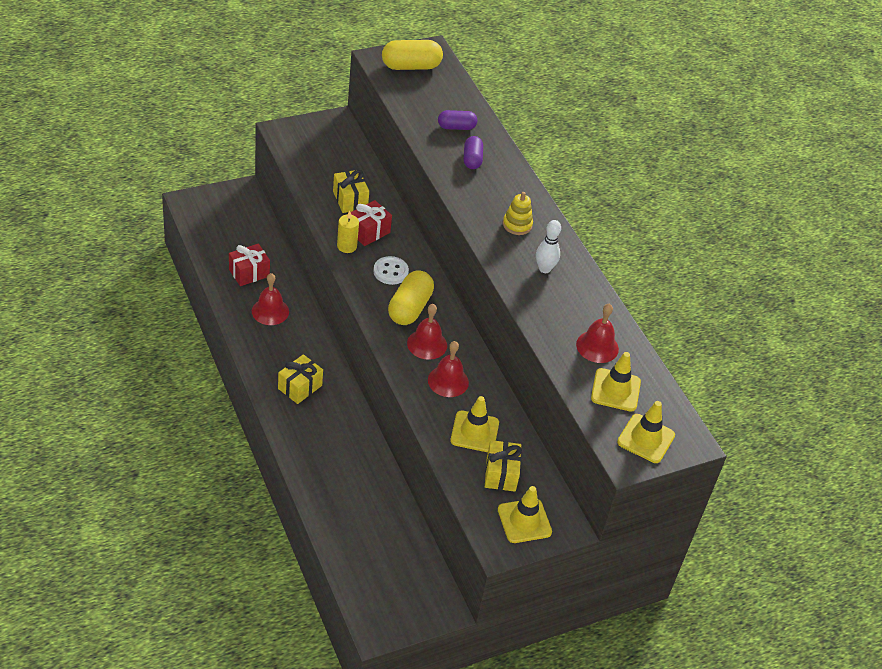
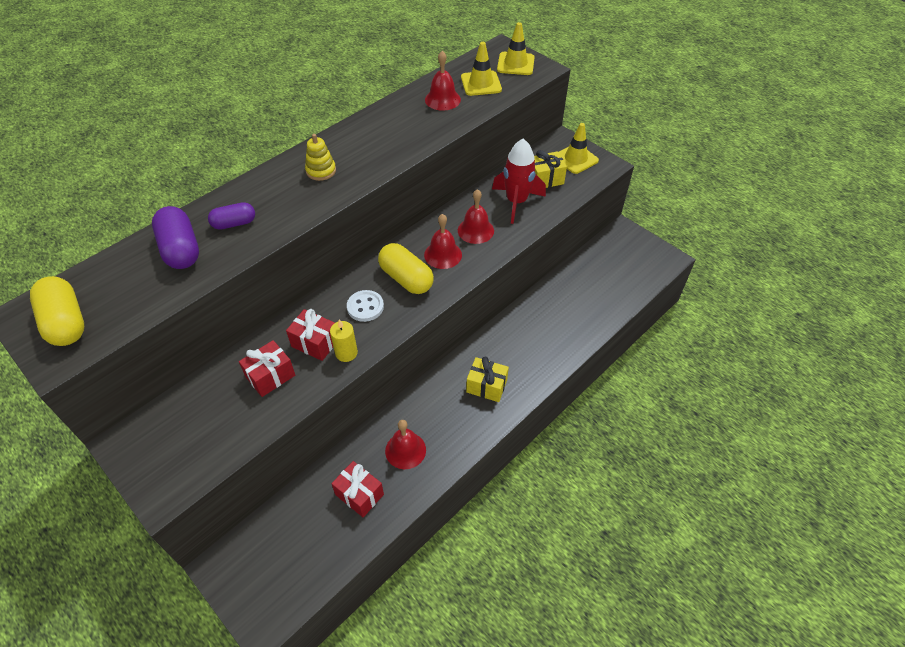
camera: 105 degrees left, 5 degrees up
yellow gift [333,170,369,213] -> red gift [239,340,295,397]
yellow capsule [388,270,434,325] -> yellow capsule turned 45 degrees clockwise [378,243,434,294]
purple capsule [438,110,477,130] -> purple capsule [152,206,199,269], size x1.61
yellow traffic cone [450,396,499,452] -> red rocket [492,139,546,224]
white bowling pin [536,220,561,273] -> none

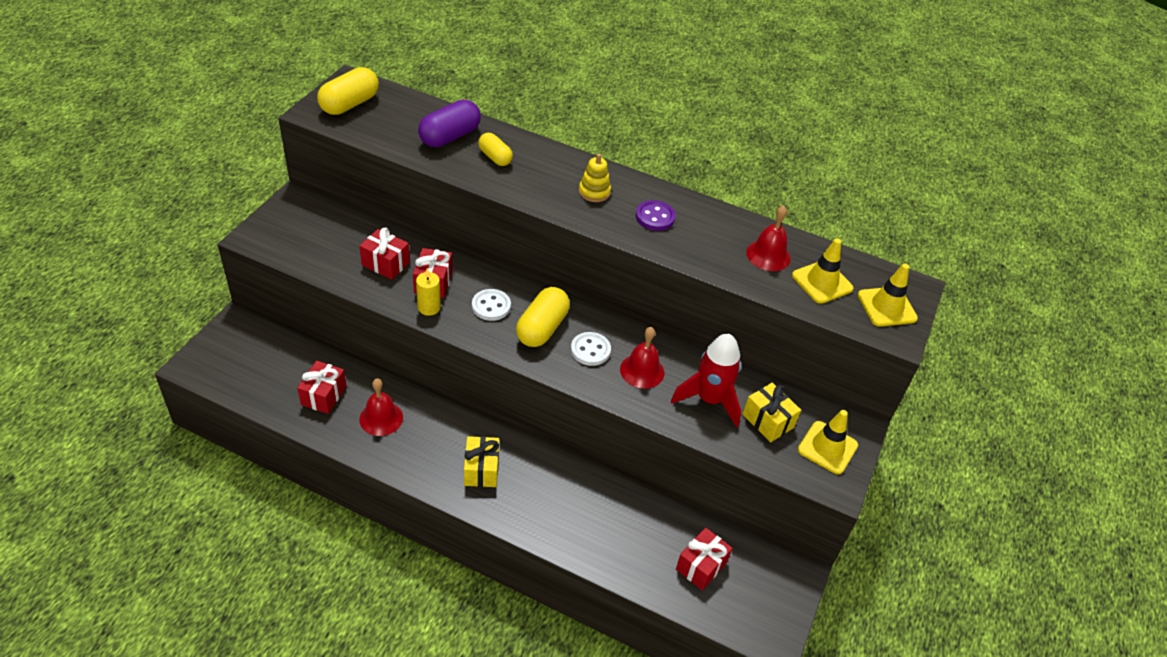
camera: 65 degrees right, 5 degrees down
purple capsule [208,202,255,230] -> yellow capsule [478,133,513,166]
red bell [424,214,462,269] -> white button [571,332,611,366]
none -> purple button [636,200,676,231]
none -> red gift [676,528,732,590]

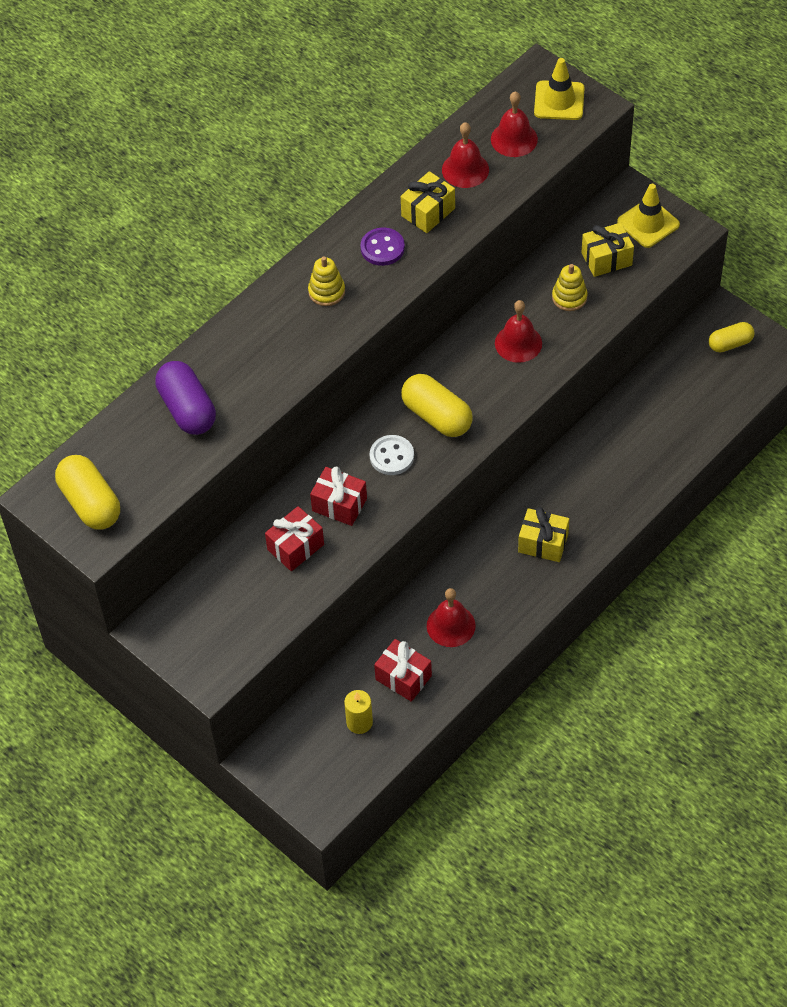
camera: 65 degrees left, 10 degrees up
yellow candle [416,268,441,316] -> yellow candle moved to [344,690,373,734]
yellow capsule [478,133,513,166] -> yellow capsule moved to [709,322,754,352]
white button [571,332,611,366] -> none
red rocket [671,334,741,427] -> yellow stacking toy [552,264,588,311]
red gift [676,528,732,590] -> none
yellow traffic cone [792,238,854,304] -> red bell [491,91,538,157]
none -> yellow gift [401,171,455,233]

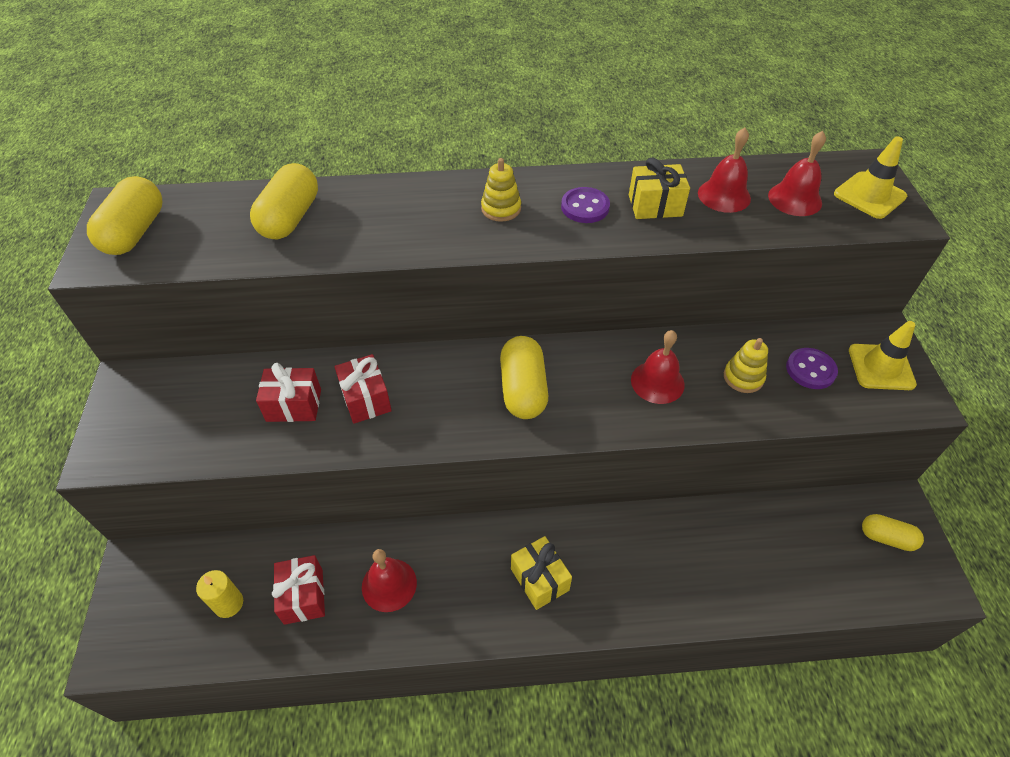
camera: 40 degrees right, 5 degrees down
purple capsule [155,361,216,435] -> yellow capsule [250,163,318,239]
white button [370,435,414,475] -> none
yellow gift [581,223,634,277] -> purple button [786,348,838,389]

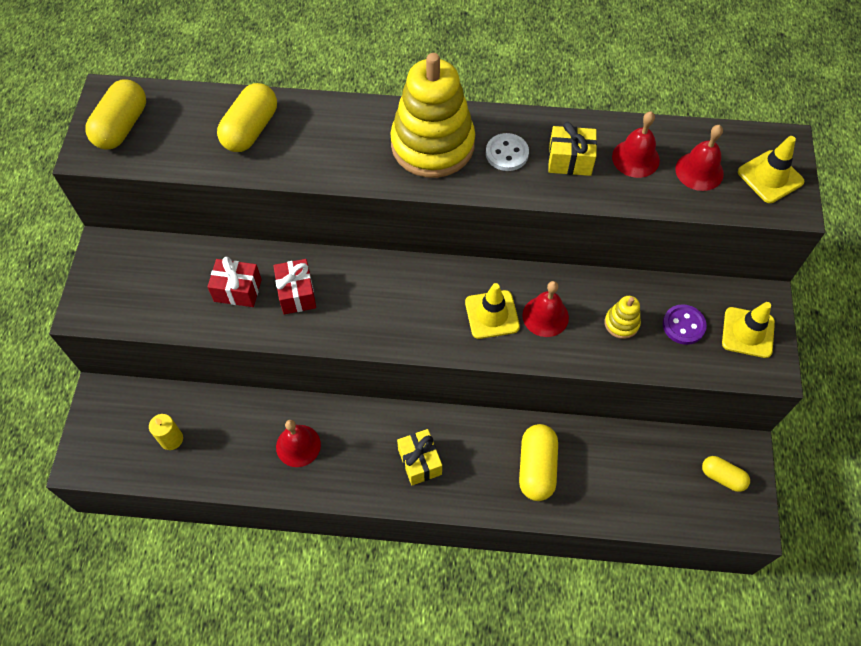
camera: 10 degrees right, 10 degrees up
red gift [272,555,325,625] -> none
yellow stacking toy [481,158,521,222] -> yellow stacking toy [390,53,475,178], size x2.36
yellow capsule [500,336,548,419] -> yellow capsule moved to [519,424,558,501]
purple button [561,187,610,223] -> white button [486,133,529,171]
none -> yellow traffic cone [465,283,520,339]

